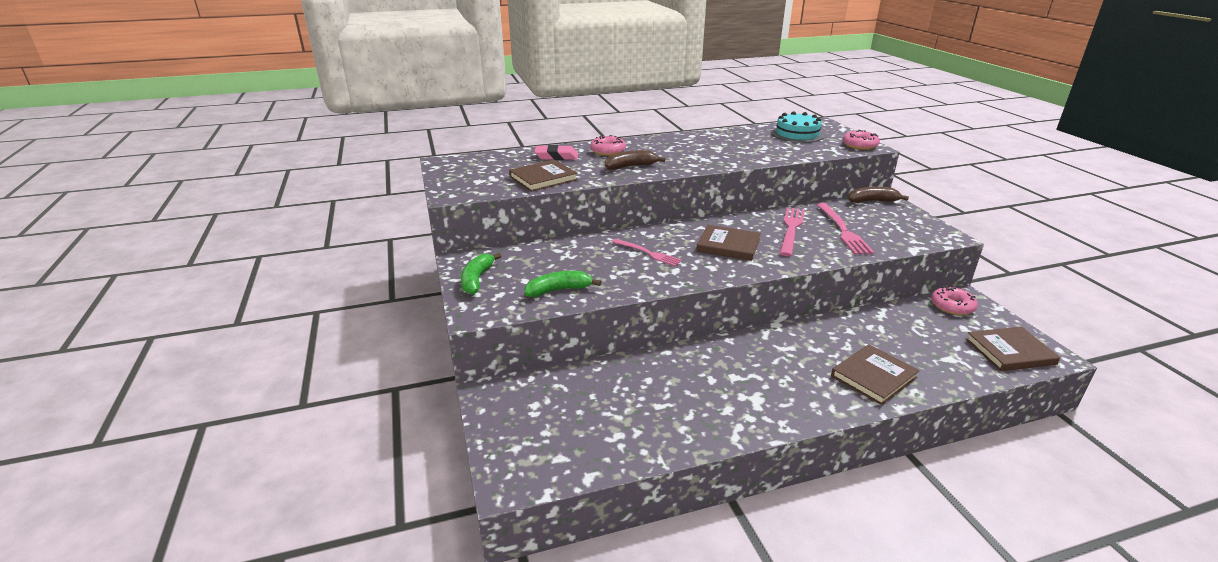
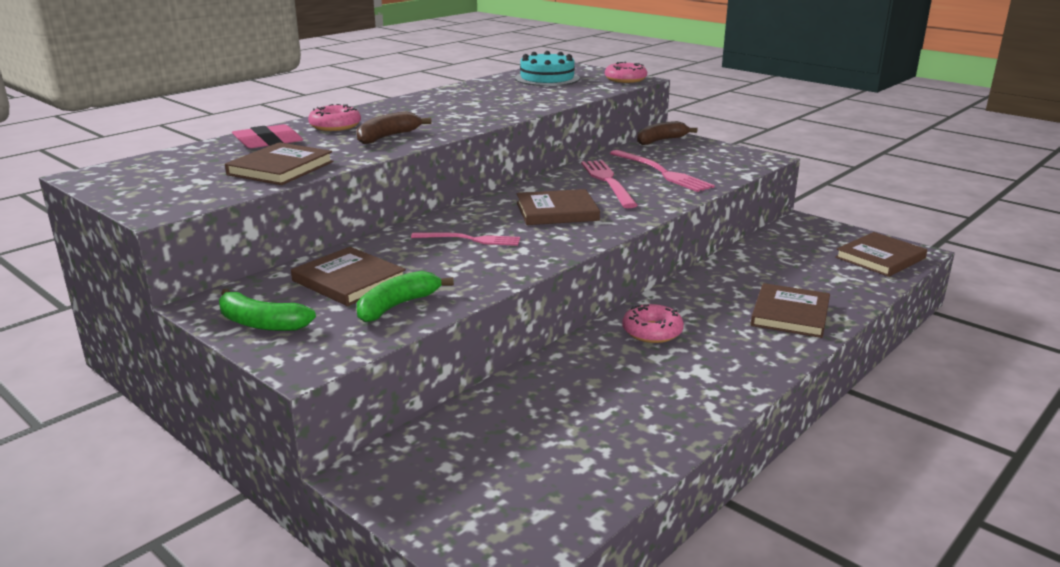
camera: 30 degrees left, 5 degrees down
green banana [461,253,501,295] -> green banana turned 45 degrees counterclockwise [219,289,316,331]
pink donut [931,286,978,315] -> pink donut moved to [622,304,684,343]
none -> brown book [291,247,406,306]

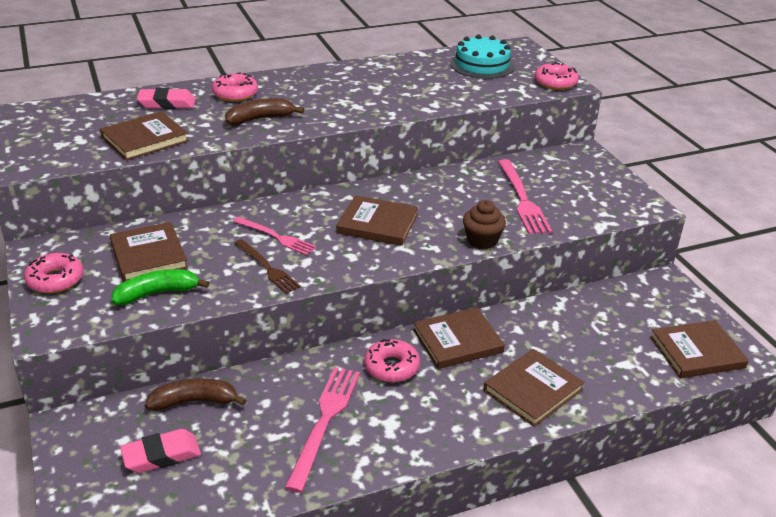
camera: 25 degrees right, 10 degrees up
green banana [219,289,316,331] -> pink donut [24,253,84,293]
pink fork [581,160,638,208] -> pink fork moved to [284,367,360,493]
brown banana [637,121,697,145] -> brown banana moved to [145,378,246,410]
none -> pink eraser [120,429,201,473]
none -> brown fork [234,239,301,294]
none -> brown book [413,307,505,369]
none -> brown cupcake [463,200,506,249]

